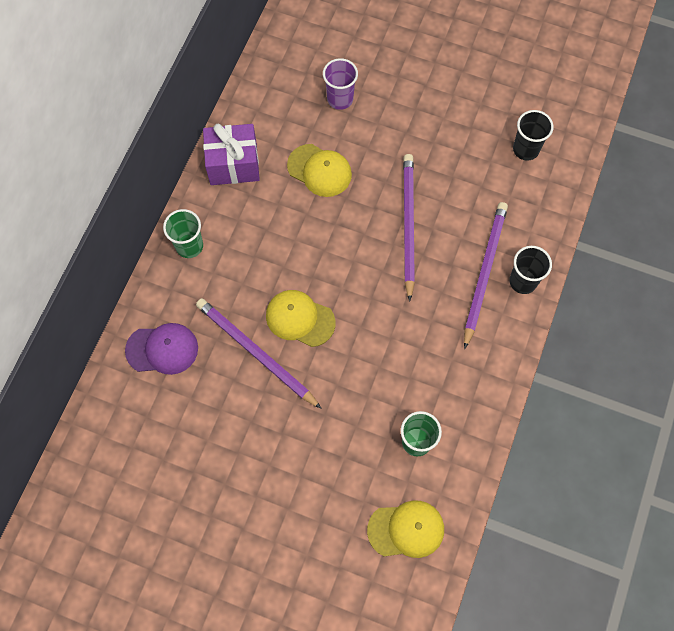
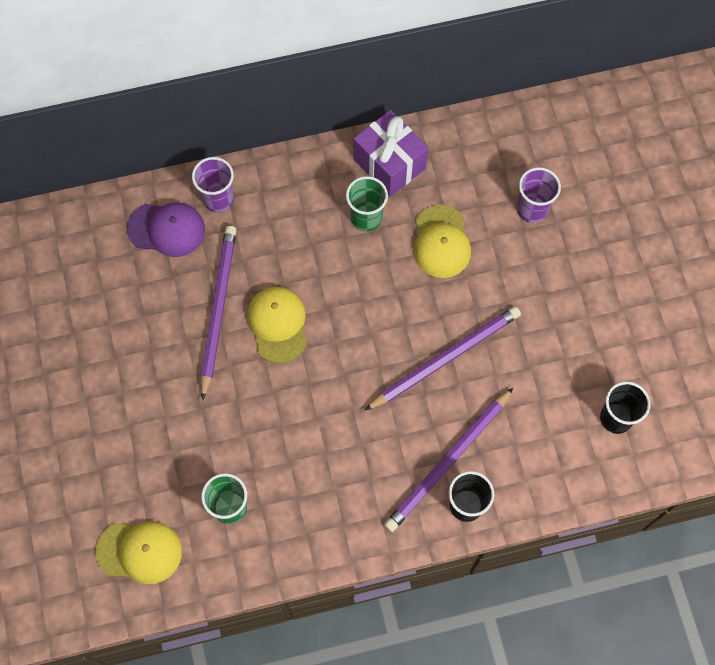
camera: 55 degrees right, 0 degrees up
purple cap [125,323,198,375] -> purple cap turned 45 degrees counterclockwise [127,203,205,257]
green cup [163,209,203,258] -> green cup moved to [346,176,388,232]
yellow cap [367,500,444,558] -> yellow cap turned 45 degrees counterclockwise [96,521,182,584]
purple pencil [464,202,508,349] -> purple pencil turned 150 degrees clockwise [384,388,513,532]
none -> purple cup [192,157,234,213]

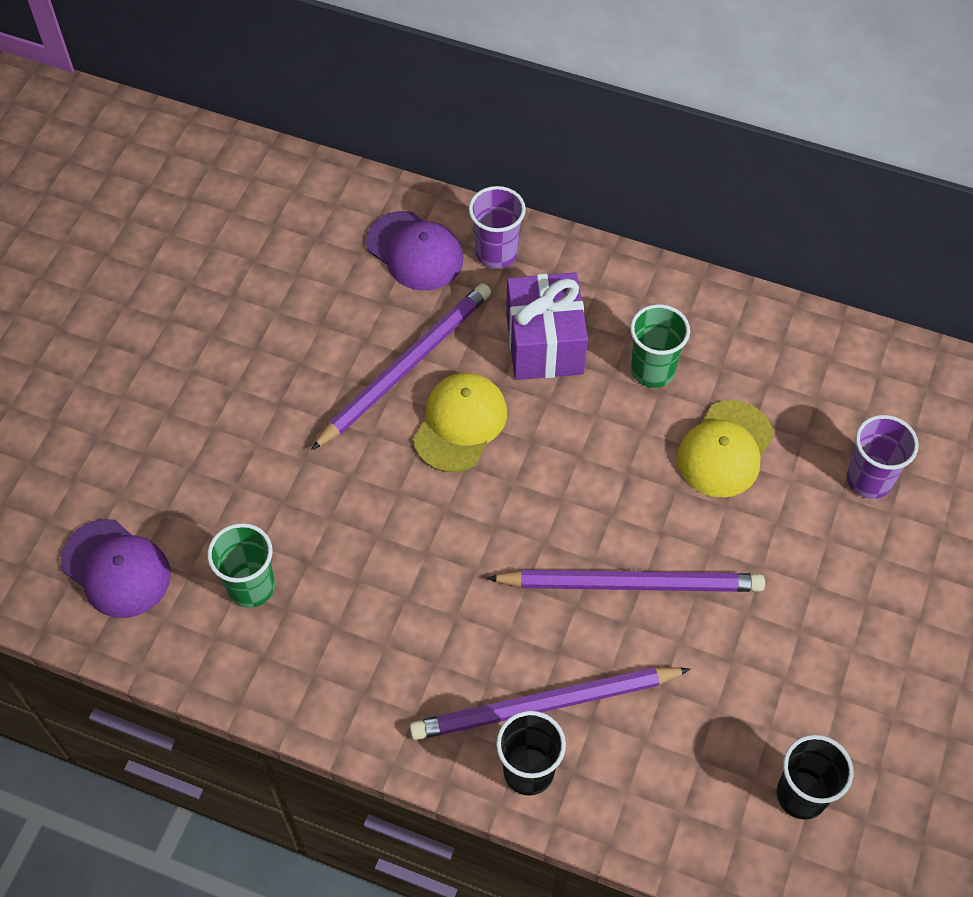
camera: 35 degrees right, 10 degrees down
yellow cap [96,521,182,584] -> purple cap [60,519,171,618]
purple gift [354,110,428,197] -> purple gift moved to [506,272,588,380]

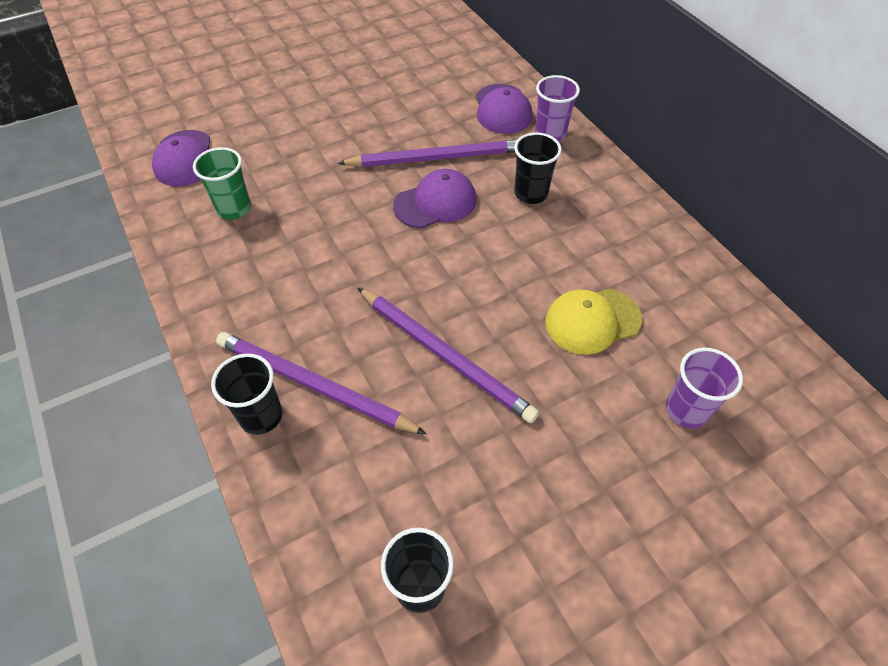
camera: 40 degrees right, 5 degrees down
yellow cap [413,373,507,472] -> purple cap [393,169,477,228]
purple gift [506,272,588,380] -> black cup [514,132,562,204]
green cup [630,304,690,388] -> none

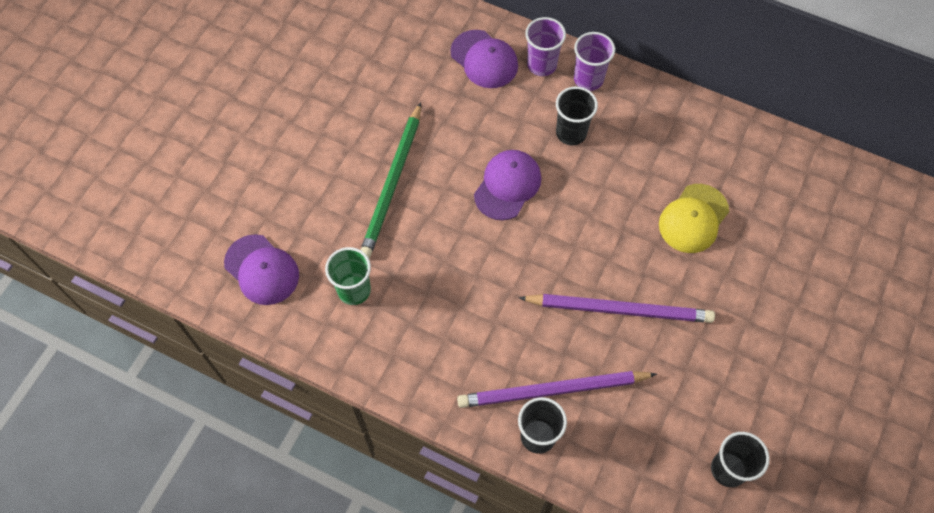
camera: 35 degrees left, 10 degrees up
purple pencil [338,140,517,167] -> none
purple cup [666,348,743,428] -> purple cup moved to [574,32,615,91]
none -> green pencil [361,102,421,258]

